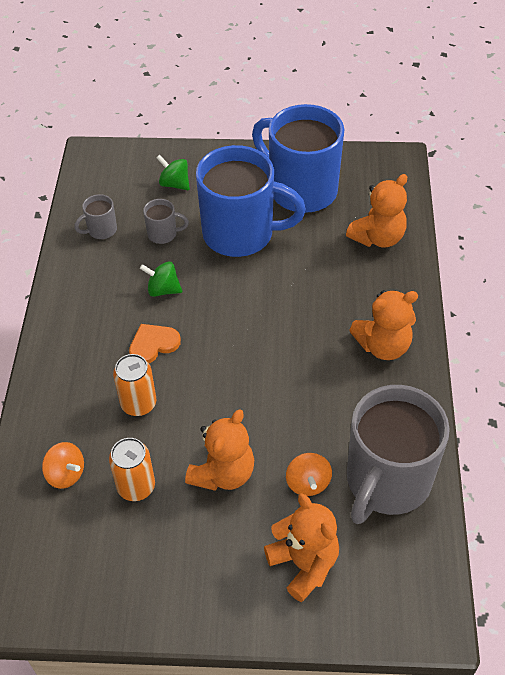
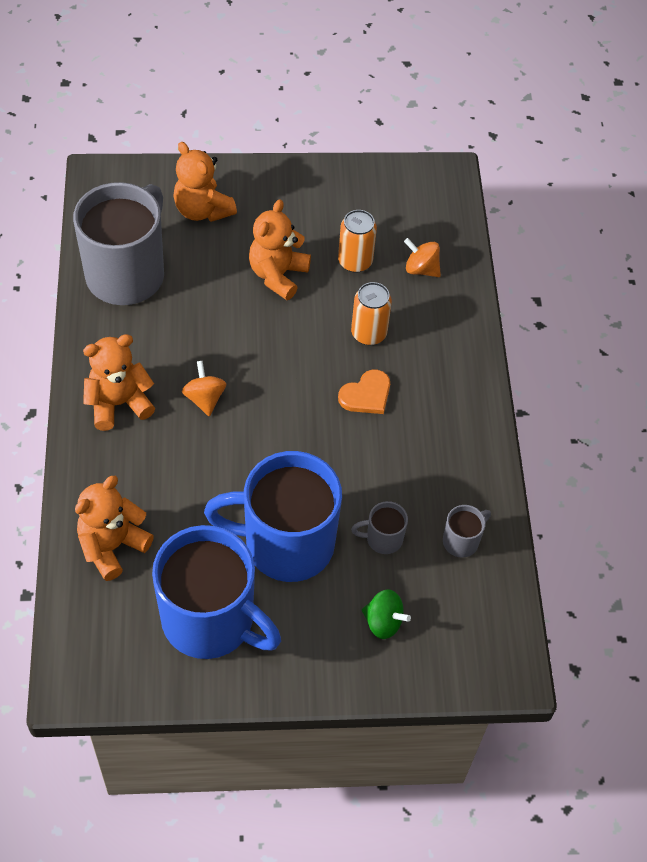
camera: 170 degrees right, 5 degrees up
green spinning top [140,262,182,297] -> none
orange spinning top [286,453,332,496] -> orange spinning top moved to [182,361,226,416]

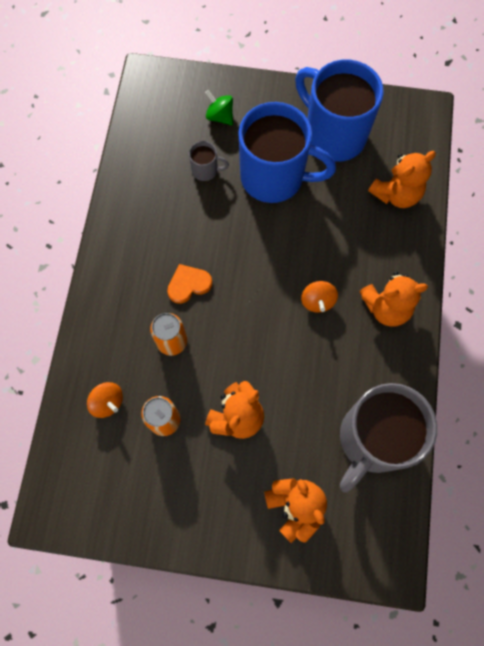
camera: 165 degrees left, 15 degrees up
grey mug [443,505,491,558] -> none

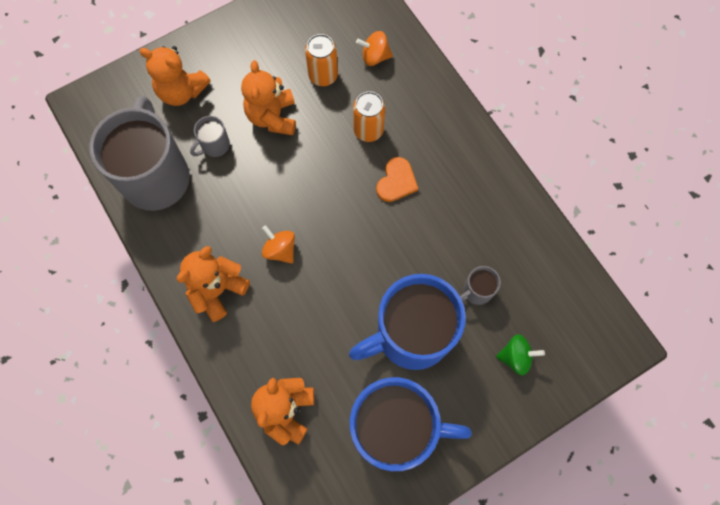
camera: 140 degrees right, 0 degrees up
none -> grey mug [190,116,230,157]

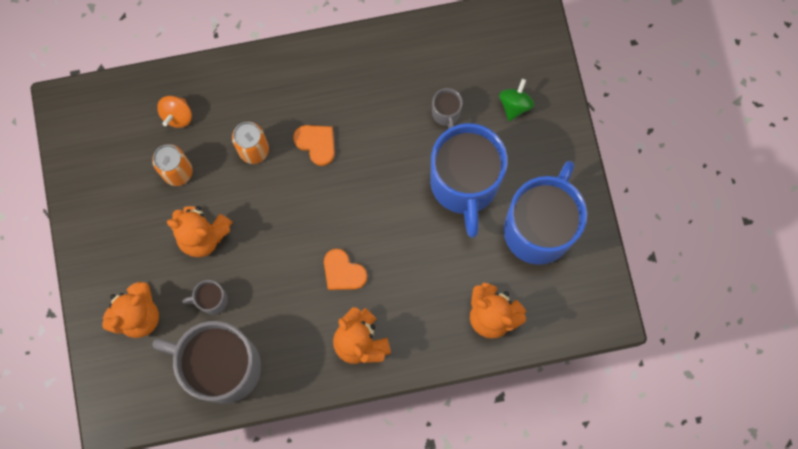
camera: 70 degrees left, 5 degrees up
grey mug [190,116,230,157] -> grey mug turned 105 degrees clockwise [182,280,228,315]
orange spinning top [262,225,295,264] -> orange heart [324,249,367,290]

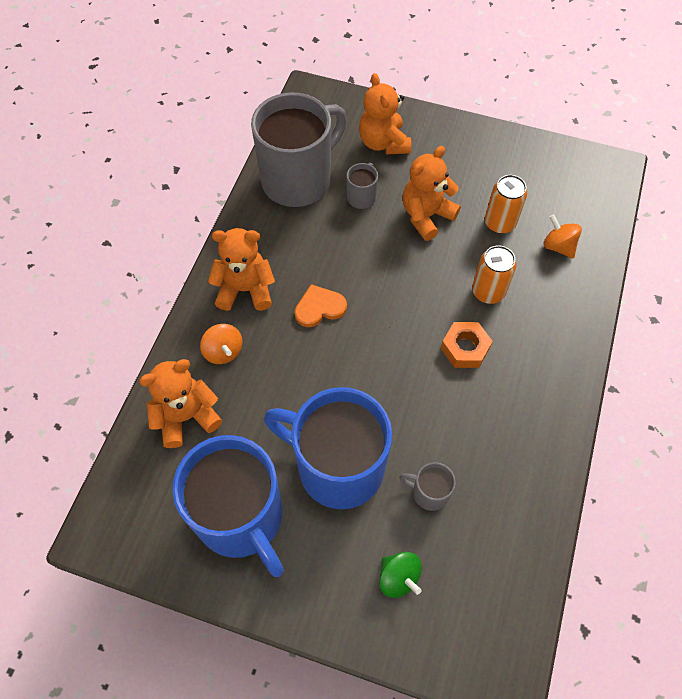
camera: 120 degrees right, 15 degrees down
orange heart [293,125,335,166] -> orange nut [441,322,493,368]
none -> orange spinning top [200,324,243,364]

